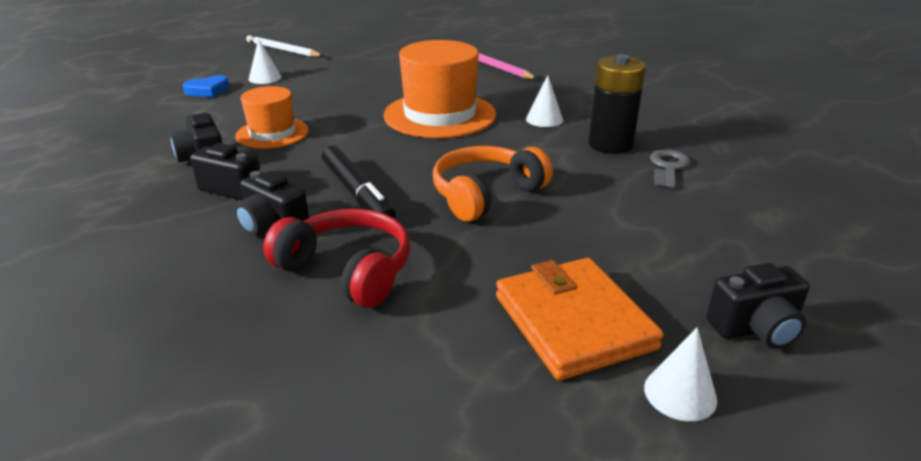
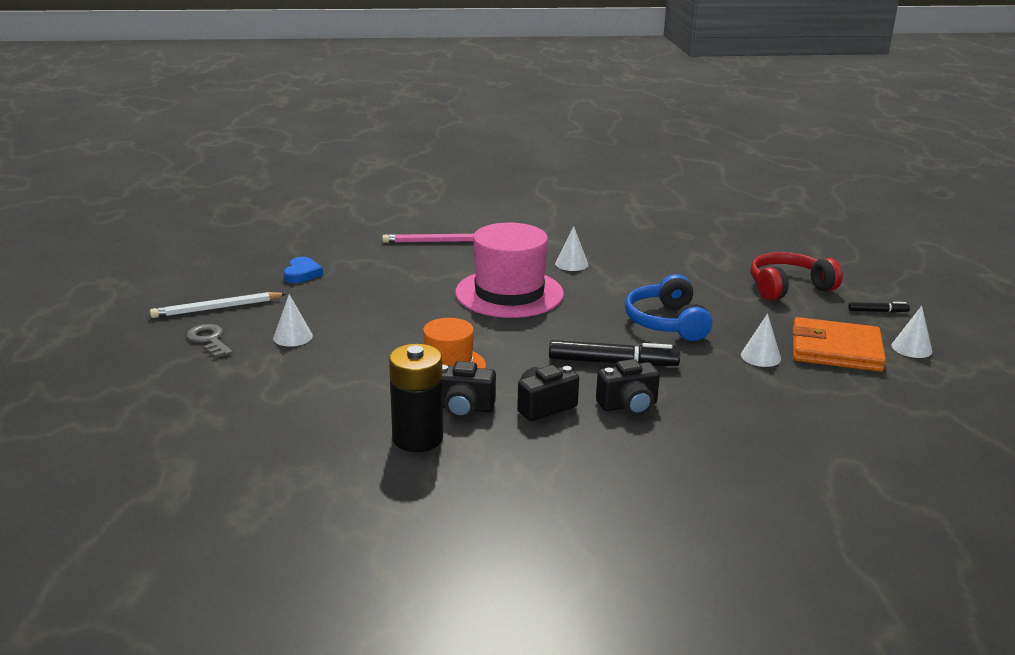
camera: 55 degrees left, 5 degrees down
blue heart [183,75,229,97] -> blue heart moved to [284,257,323,283]
red headphones [263,209,410,308] -> red headphones moved to [750,252,843,300]
orange hat [384,40,496,138] -> pink hat [455,223,564,318]
orange headphones [433,146,553,221] -> blue headphones [625,274,712,341]
black battery [588,54,646,154] -> black battery moved to [389,344,443,452]
grey key [650,150,690,188] -> grey key moved to [187,324,233,358]
black camera [706,263,810,349] -> black marker [848,302,910,313]
none -> white cone [741,313,781,367]

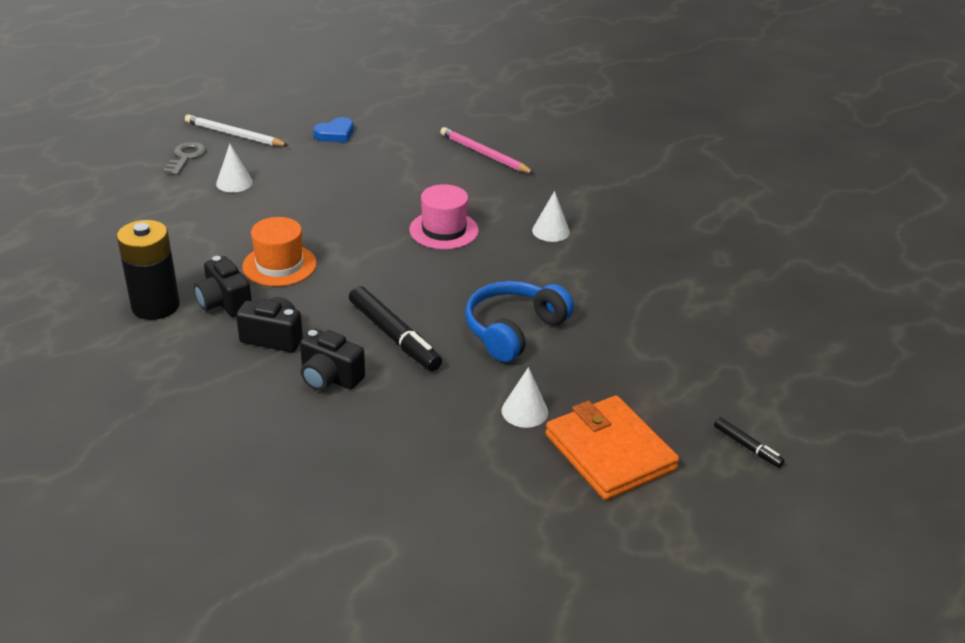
camera: 45 degrees right, 10 degrees up
pink hat [455,223,564,318] -> pink hat [409,184,479,249], size x0.60
red headphones [750,252,843,300] -> none
white cone [892,306,932,358] -> none

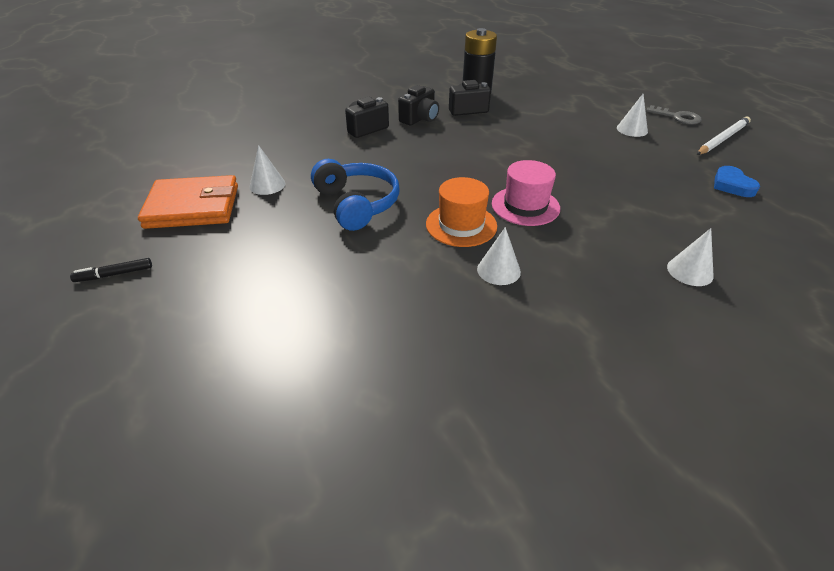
camera: 115 degrees right, 5 degrees up
orange hat [242,217,317,286] -> orange hat moved to [426,177,497,247]
black marker [349,286,442,371] -> none
pink pencil [440,127,535,174] -> white cone [667,228,714,286]

